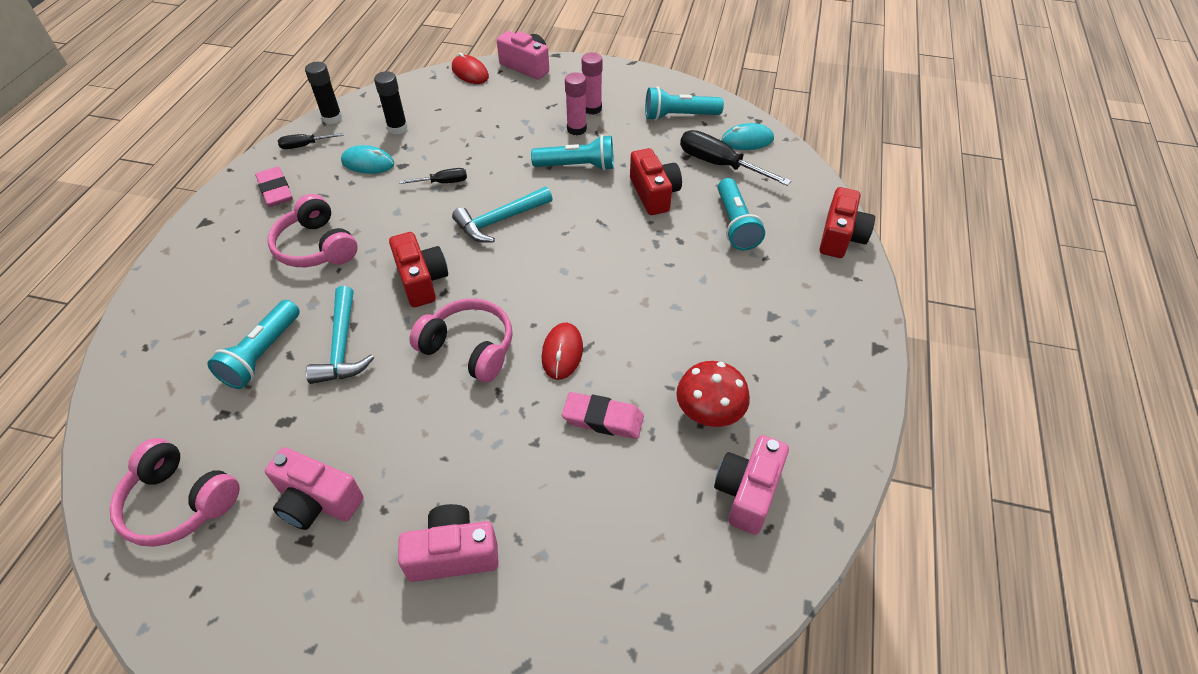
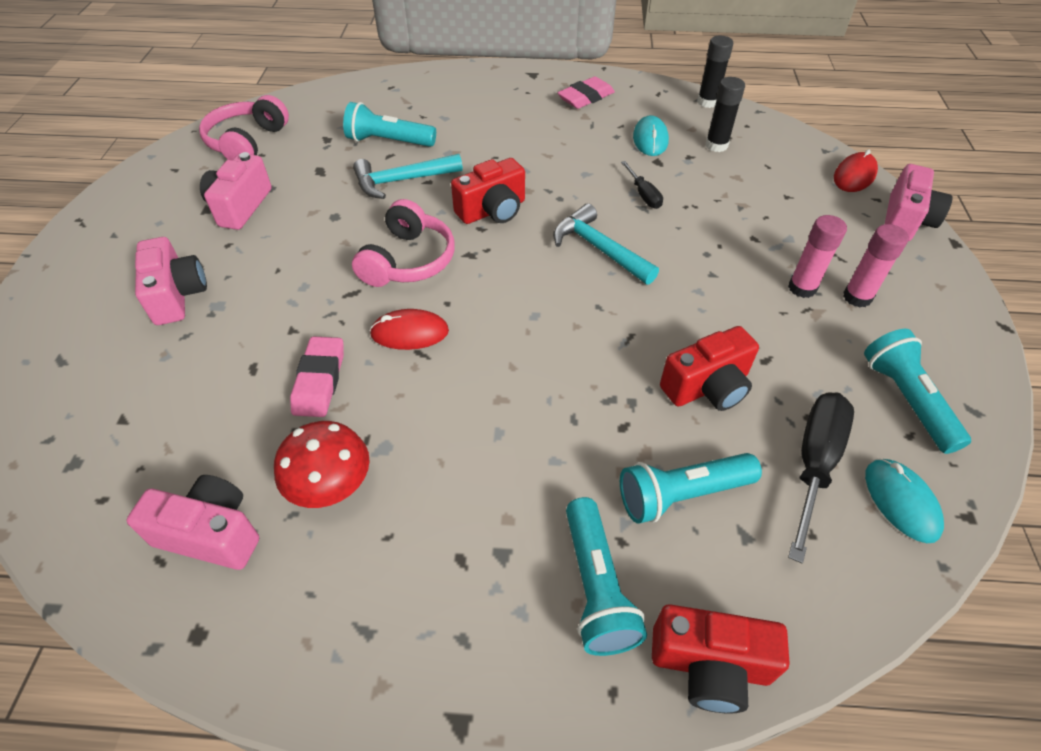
camera: 80 degrees right, 0 degrees up
pink headphones [268,194,358,267] -> none
black screwdriver [278,133,344,149] -> none
turquoise flashlight [531,135,614,171] -> turquoise flashlight moved to [566,497,647,656]

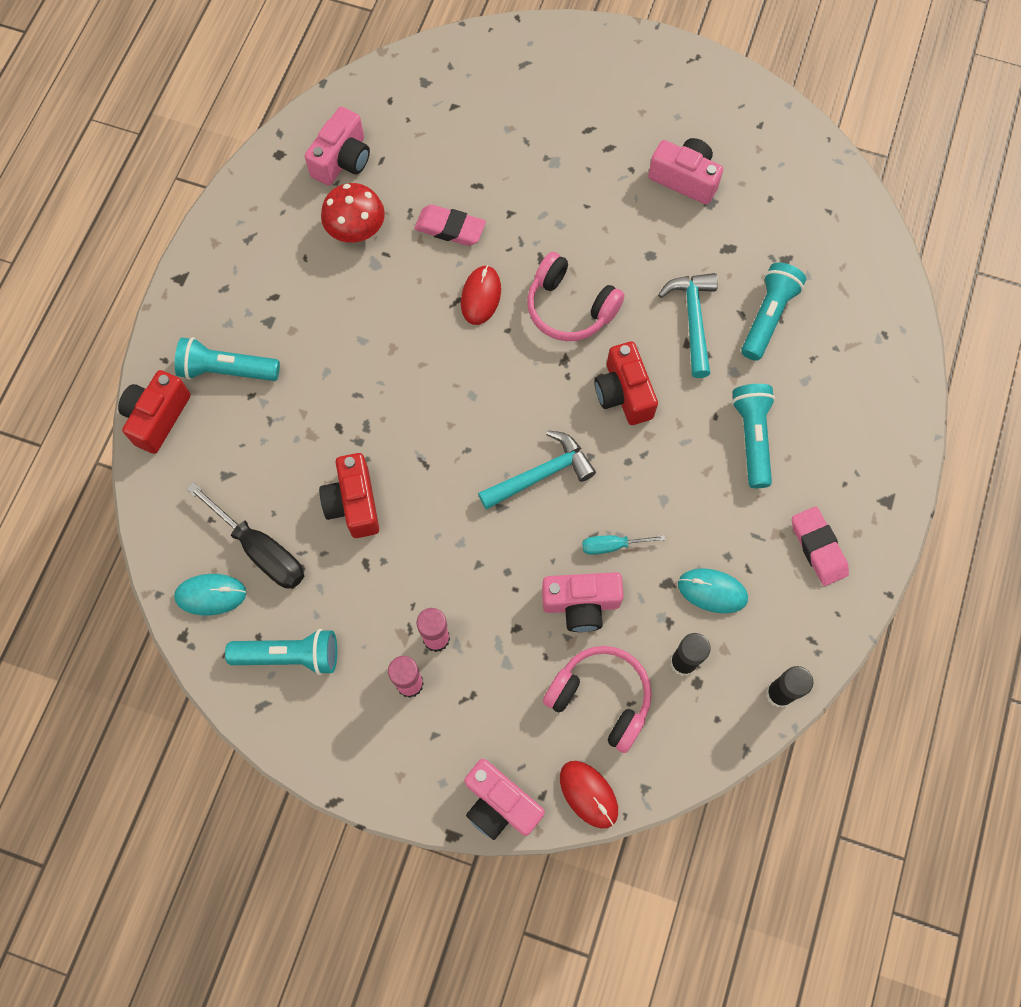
camera: 105 degrees right, 20 degrees up
pink camera [135,237,207,325] -> pink camera moved to [542,572,624,632]
pink headphones [199,95,289,160] -> pink headphones moved to [543,646,652,753]
turquoise flashlight [620,453,762,524] -> turquoise flashlight moved to [732,384,775,488]
black screwdriver [621,161,663,209] -> turquoise screwdriver [582,535,666,555]

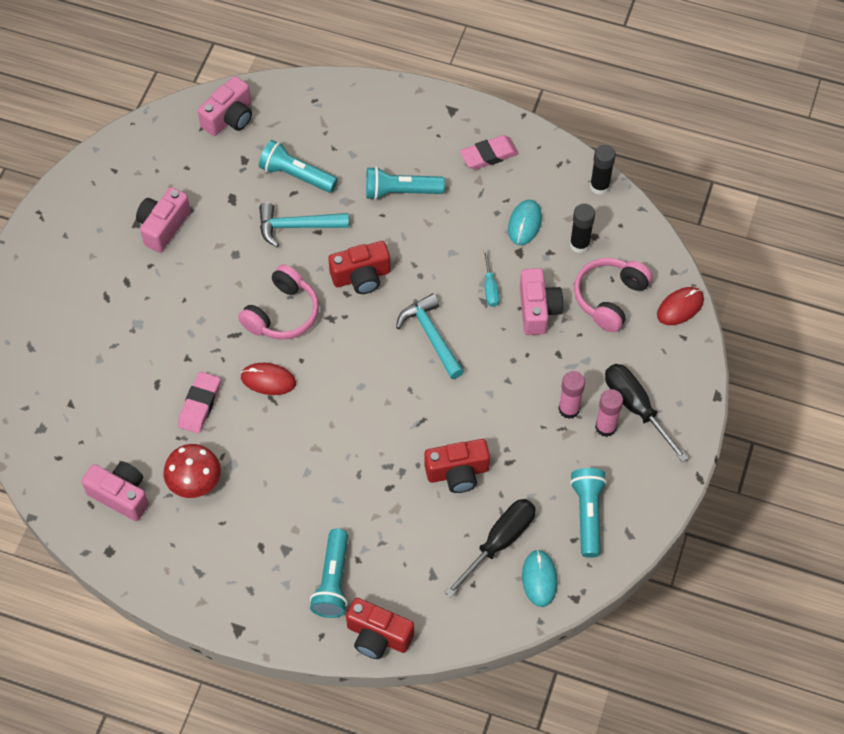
camera: 90 degrees left, 10 degrees down
pink camera [464,759,545,840] -> pink camera moved to [198,76,252,136]
none -> black screwdriver [605,364,689,463]

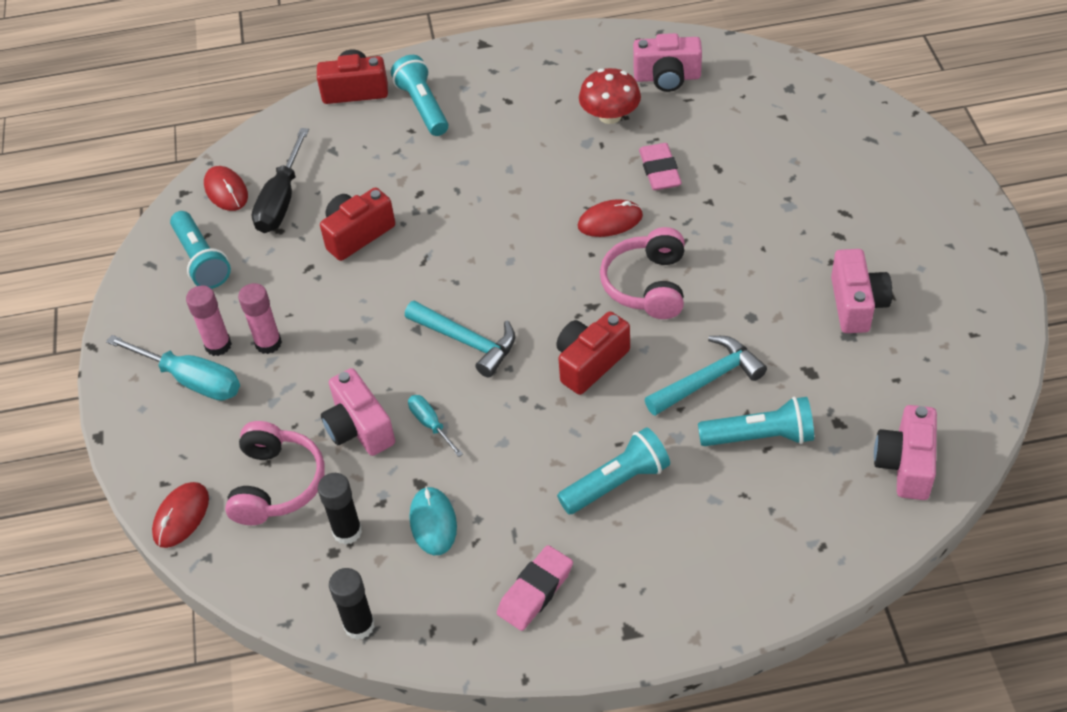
camera: 155 degrees right, 10 degrees down
turquoise mouse [522,549,558,607] -> red mouse [204,166,248,211]
black screwdriver [605,364,689,463] -> turquoise screwdriver [106,335,240,401]

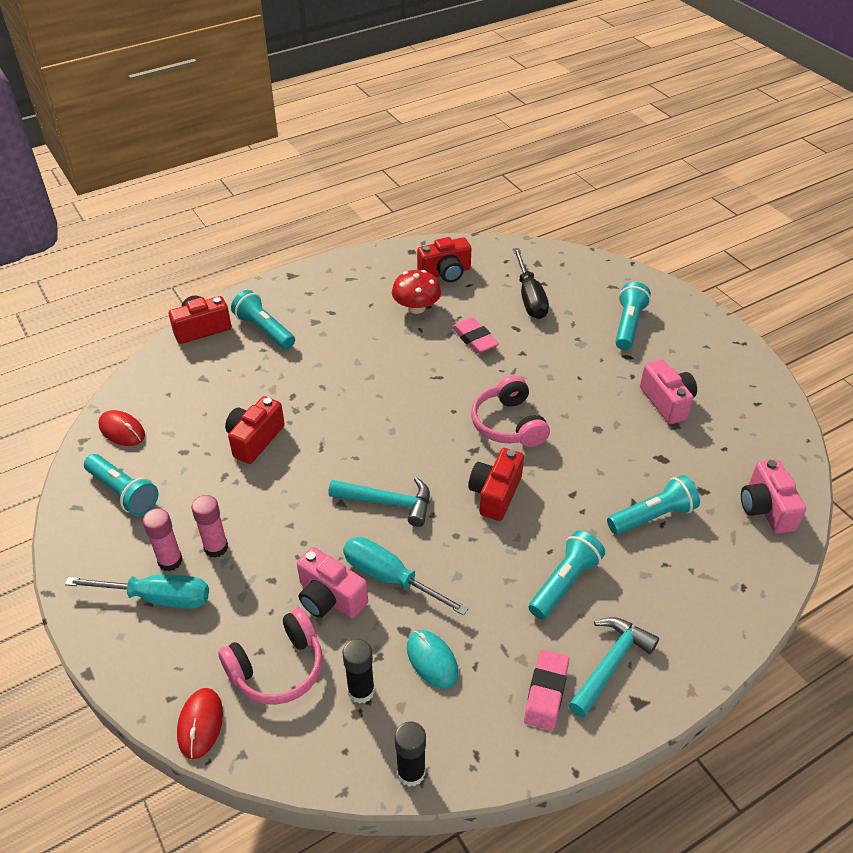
camera: 25 degrees left, 5 degrees down
pink headphones [225,421,325,525] -> pink headphones turned 75 degrees clockwise [218,608,323,705]
black screwdriver [252,128,309,233] -> black screwdriver moved to [513,248,549,319]
turquoise screwdriver [408,395,463,457] -> turquoise screwdriver [343,537,469,616], size x1.83
red mouse [578,199,643,237] -> none
pink camera [633,33,702,92] -> red camera [417,237,472,282]
turquoise hammer [644,336,767,416] -> turquoise hammer moved to [568,617,659,718]
none -> turquoise flashlight [615,282,651,350]

